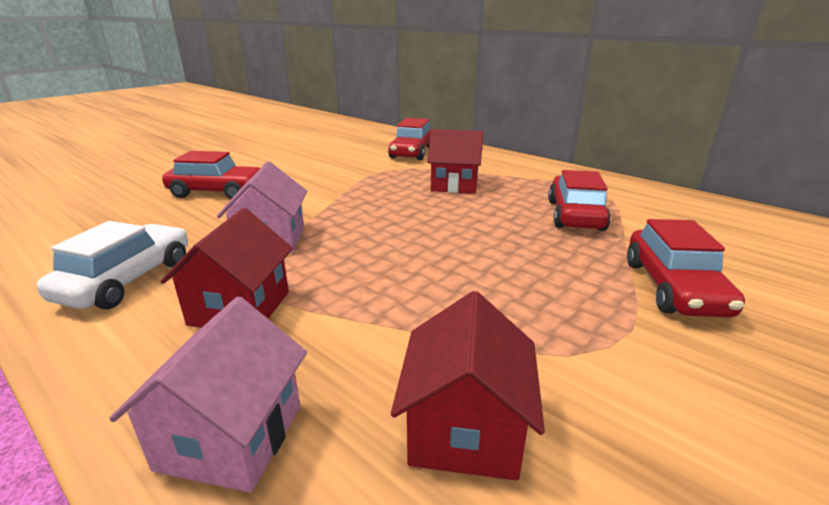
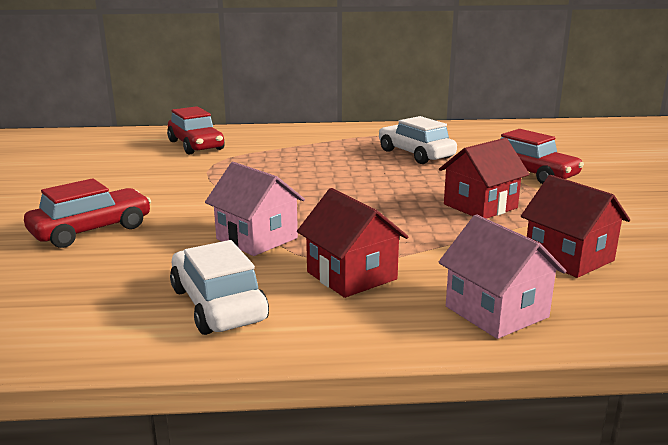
camera: 45 degrees left, 5 degrees down
red house [427,129,483,194] -> red house moved to [439,138,529,219]
red car [548,170,611,231] -> white car [379,116,457,164]

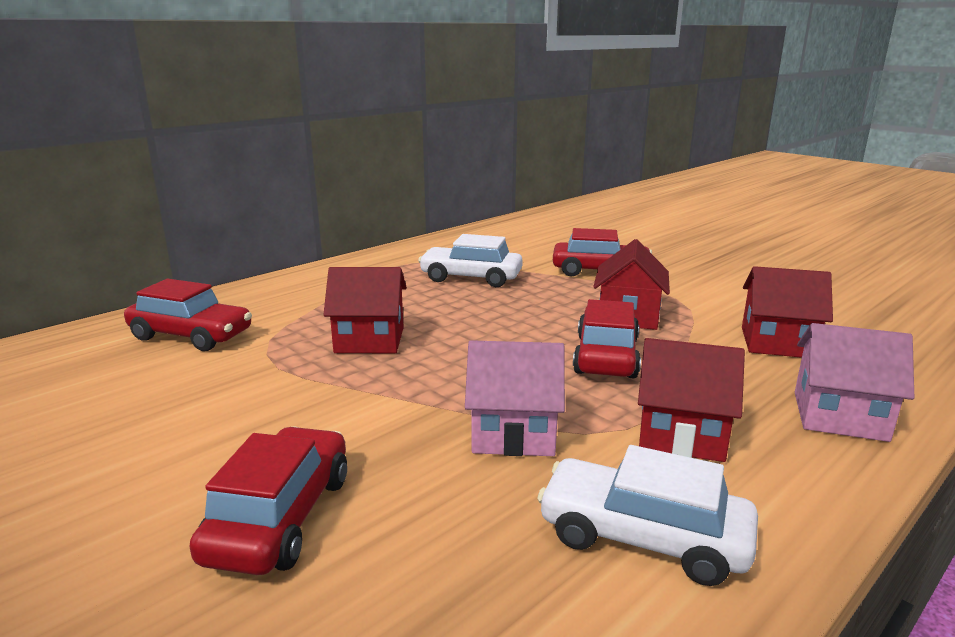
camera: 40 degrees left, 0 degrees up
none -> red house [323,267,407,353]
none -> red car [573,299,641,379]

